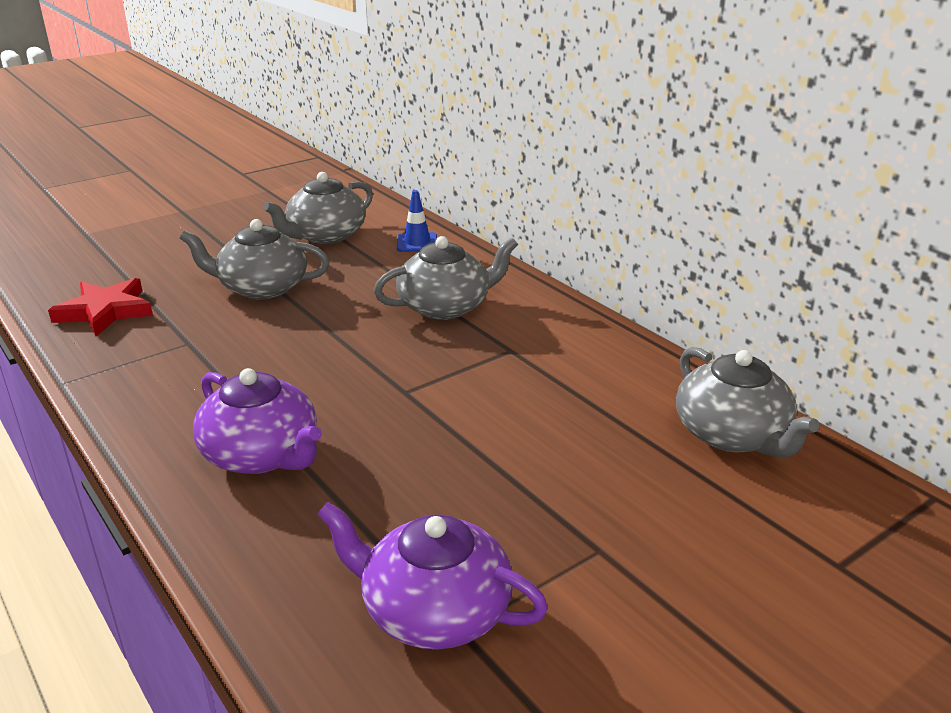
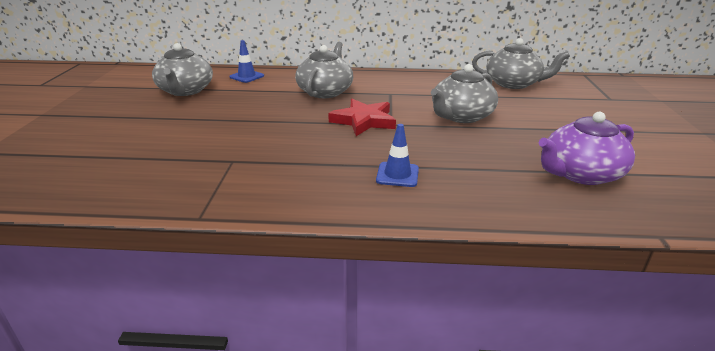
camera: 50 degrees left, 0 degrees up
red star [48,278,153,336] -> red star moved to [328,99,396,136]
grey teapot [180,219,330,300] -> grey teapot moved to [431,64,498,123]
purple teapot [193,368,322,474] -> blue traffic cone [376,124,419,187]

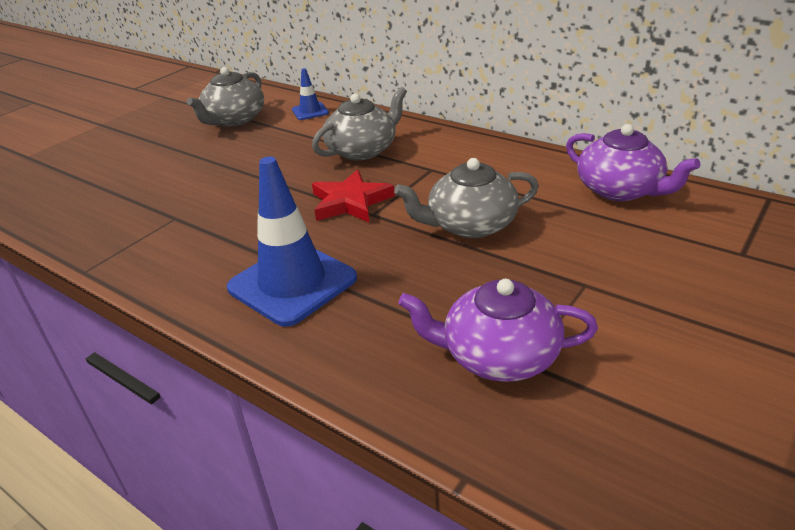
camera: 35 degrees right, 5 degrees up
blue traffic cone [376,124,419,187] -> blue traffic cone [227,157,357,327], size x2.06
grey teapot [472,38,570,89] -> purple teapot [566,124,701,201]

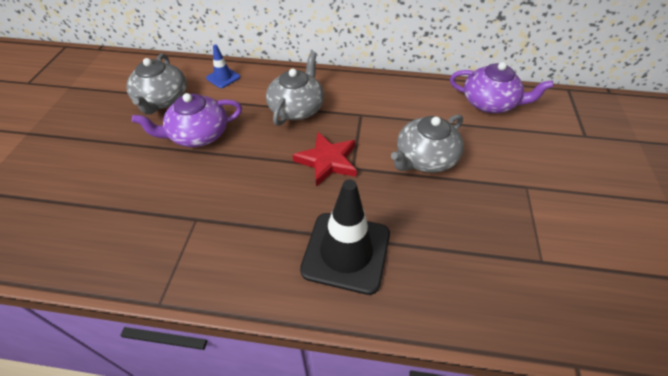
camera: 30 degrees left, 15 degrees up
blue traffic cone [227,157,357,327] -> black traffic cone [300,179,390,295]
purple teapot [398,279,598,382] -> purple teapot moved to [132,93,242,147]

